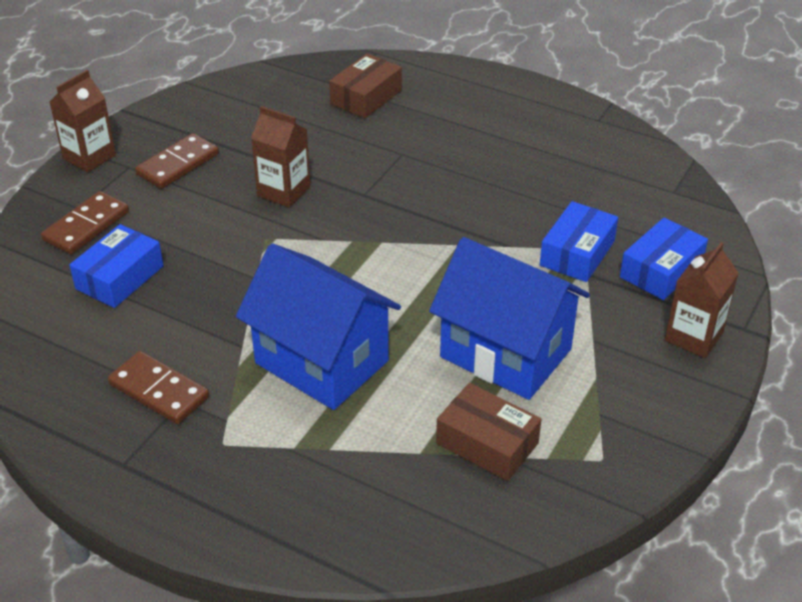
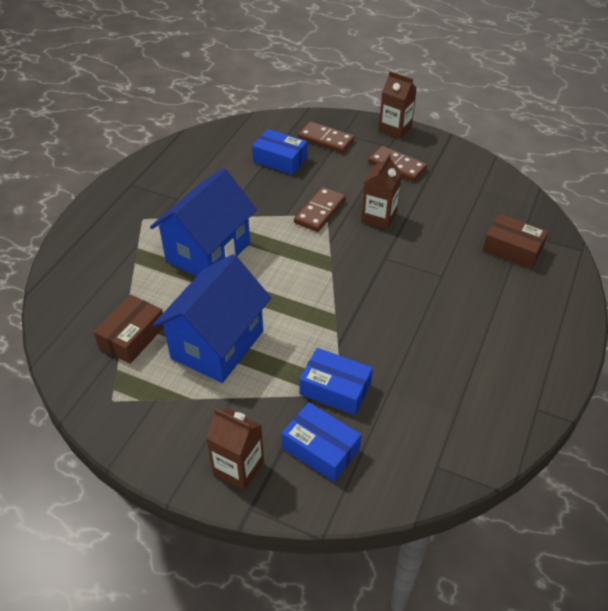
camera: 85 degrees right, 5 degrees up
brown domino [108,351,209,424] -> brown domino moved to [294,187,346,232]

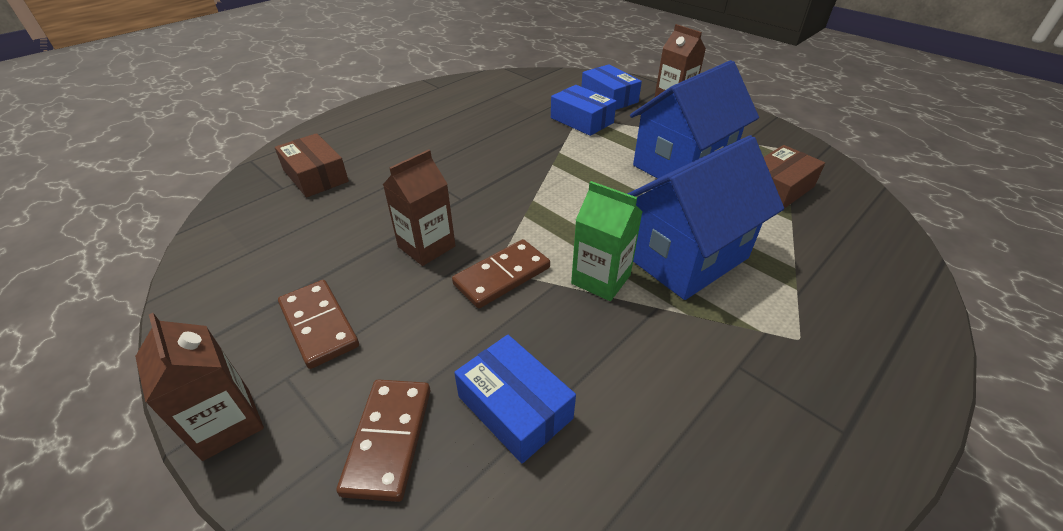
camera: 160 degrees left, 5 degrees down
brown domino [298,121,354,153] -> brown domino turned 45 degrees clockwise [337,379,430,502]
none -> green carton [571,181,642,301]

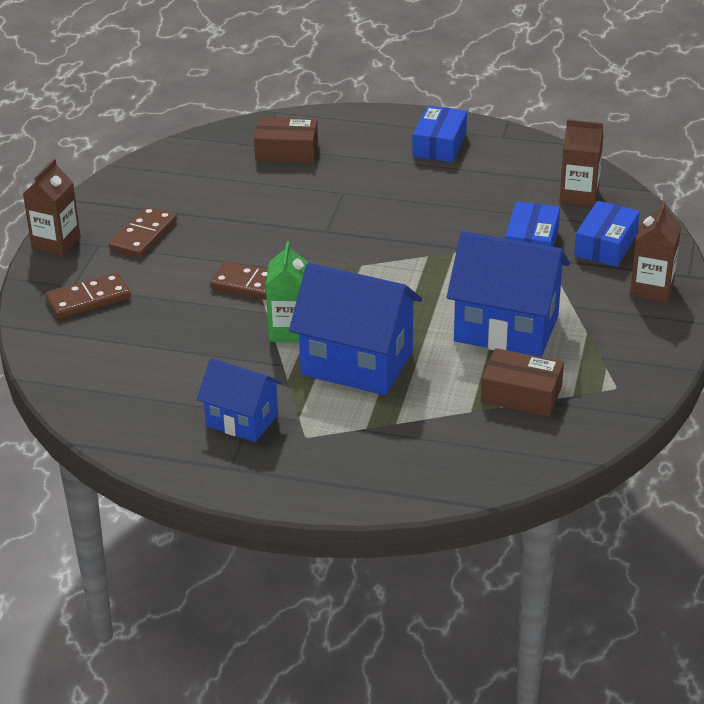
camera: 60 degrees right, 5 degrees down
brown box [275,133,349,197] -> brown box turned 75 degrees clockwise [254,117,318,163]
brown carton [383,149,455,266] -> brown carton moved to [559,119,604,207]
blue box [454,335,576,464] -> blue box moved to [412,105,467,162]
none -> blue house [197,358,283,442]

